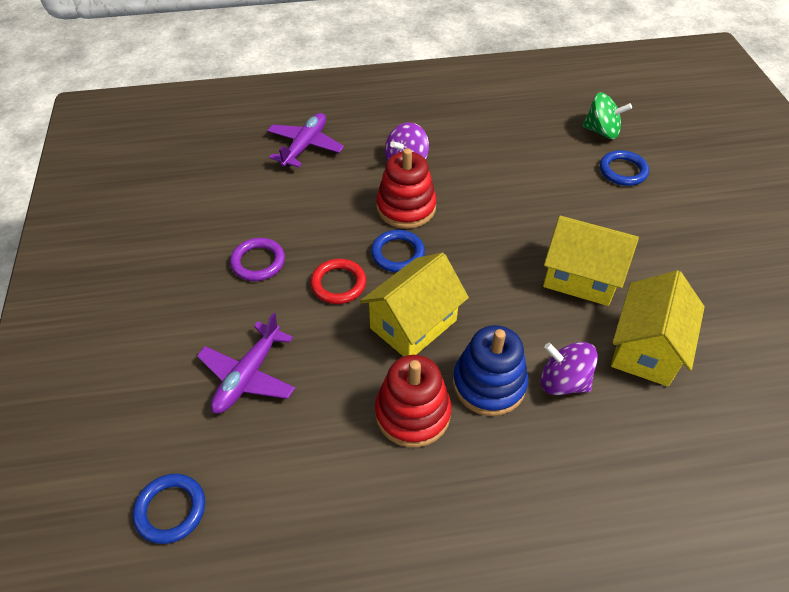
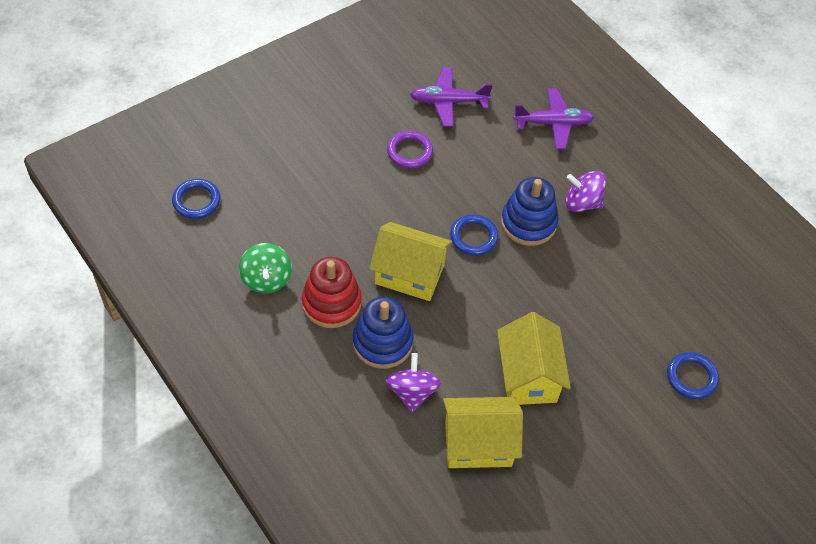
camera: 60 degrees right, 5 degrees up
purple plane [197,312,295,414] -> purple plane moved to [410,67,493,127]
red ring [310,259,366,304] -> none
red stacking toy [376,148,437,229] -> blue stacking toy [501,177,559,246]
green spinning top [582,93,632,139] -> green spinning top moved to [239,243,292,293]

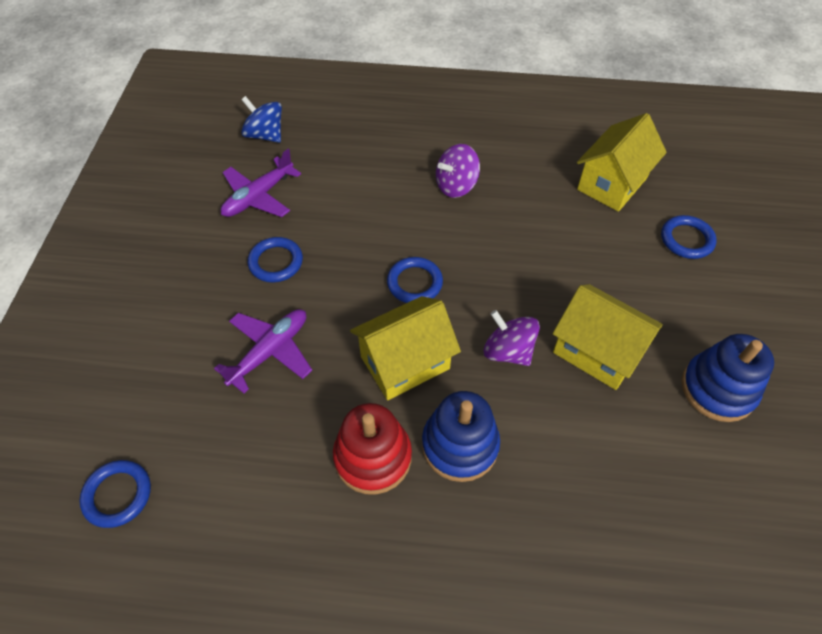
camera: 45 degrees left, 0 degrees up
green spinning top [239,243,292,293] -> none
purple spinning top [386,353,441,412] -> purple spinning top moved to [484,310,540,366]
purple ring [387,131,433,168] -> blue ring [248,237,303,283]
yellow house [443,397,523,468] -> yellow house moved to [577,113,667,212]
blue stacking toy [501,177,559,246] -> blue stacking toy moved to [681,334,774,422]
purple plane [513,88,594,149] -> purple plane moved to [214,309,312,393]
none -> blue spinning top [241,96,282,143]

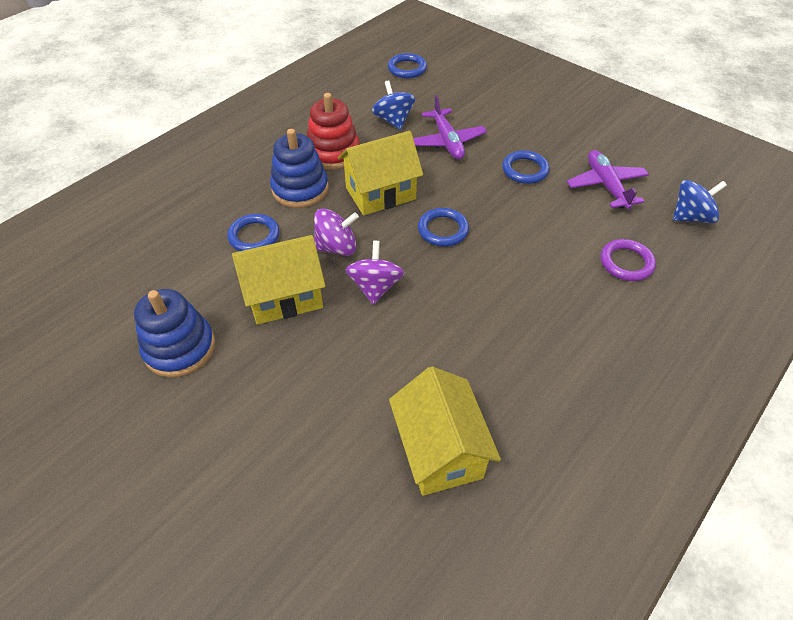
camera: 125 degrees right, 5 degrees down
yellow house [350,296,461,400] -> yellow house turned 60 degrees clockwise [338,131,423,216]
purple spinning top [436,144,480,198] -> purple spinning top moved to [346,241,404,305]
blue ring [661,215,717,259] -> blue ring moved to [227,214,280,251]
none -> blue spinning top [372,80,416,130]
none -> purple ring [600,239,656,281]

